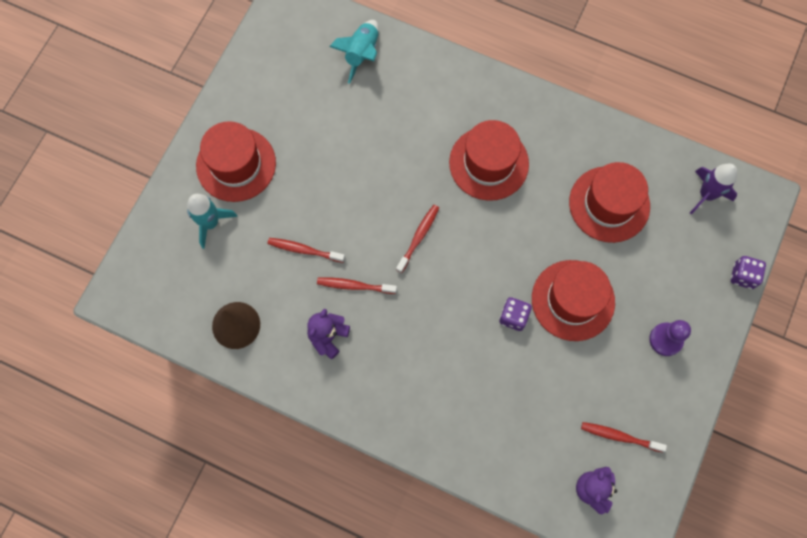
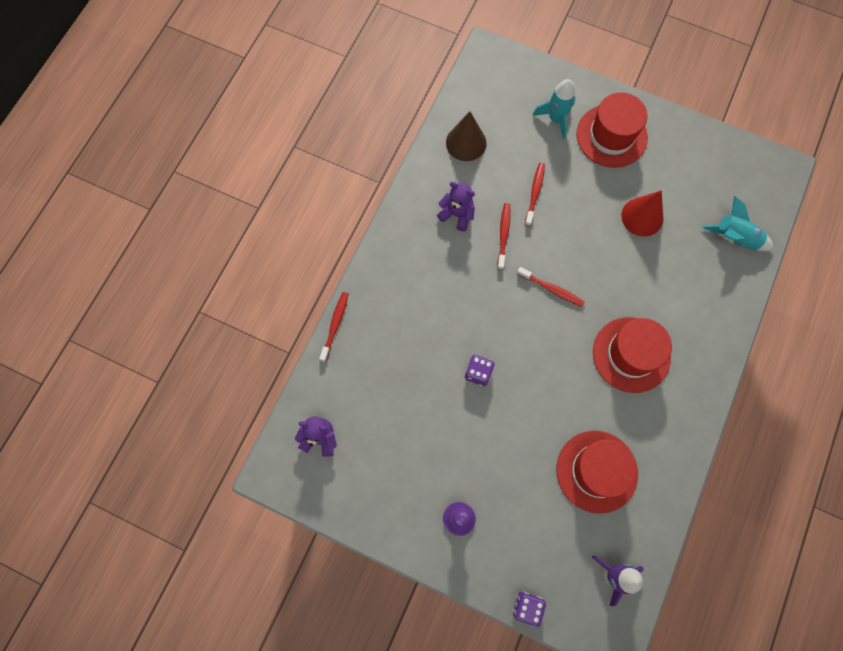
camera: 90 degrees right, 0 degrees up
red hat [532,260,615,341] -> none
red toothbrush [581,422,667,452] -> red toothbrush moved to [319,292,349,362]
none -> red cone [621,190,663,237]

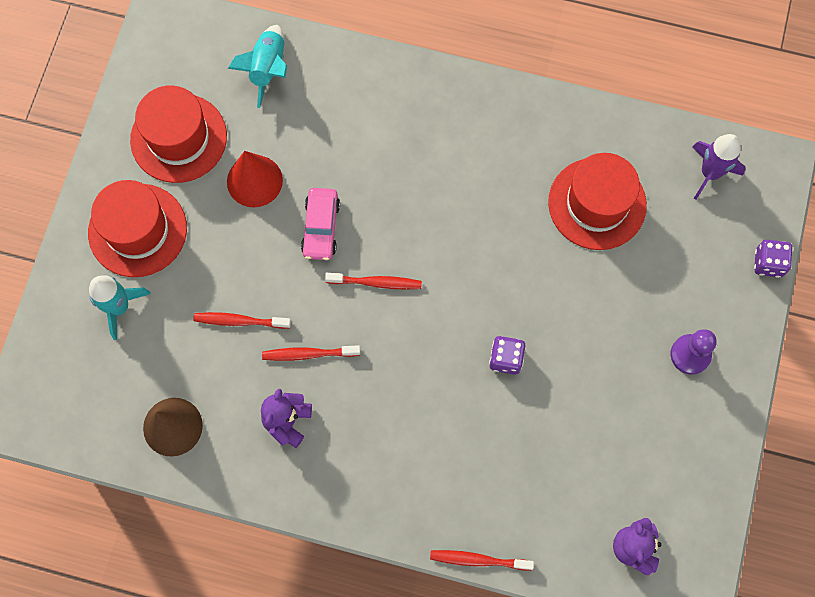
camera: 100 degrees left, 0 degrees up
red toothbrush [517,267,585,307] -> red toothbrush turned 75 degrees clockwise [325,273,422,290]
red hat [593,317,672,393] -> red hat moved to [130,85,227,183]
none -> pink car [301,188,340,260]

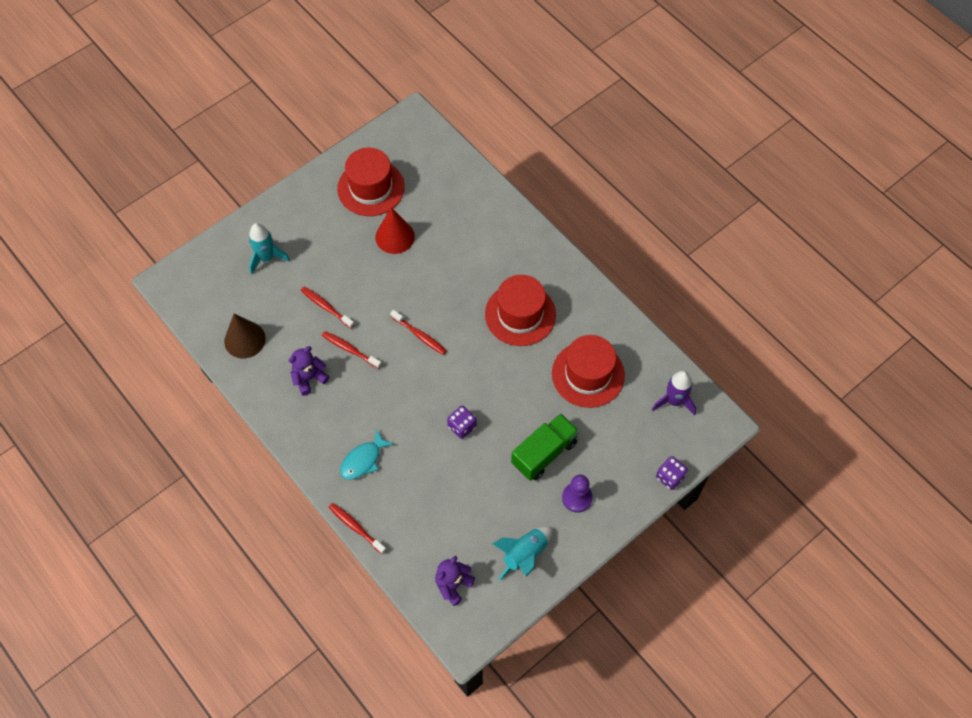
camera: 35 degrees right, 10 degrees down
red hat [88,180,187,277] -> red hat moved to [485,275,556,346]
turquoise rocket [228,25,287,108] -> turquoise rocket moved to [492,526,552,580]
pink car [301,188,340,260] -> none
none -> turquoise fish [340,430,394,480]
none -> green truck [511,413,579,481]

